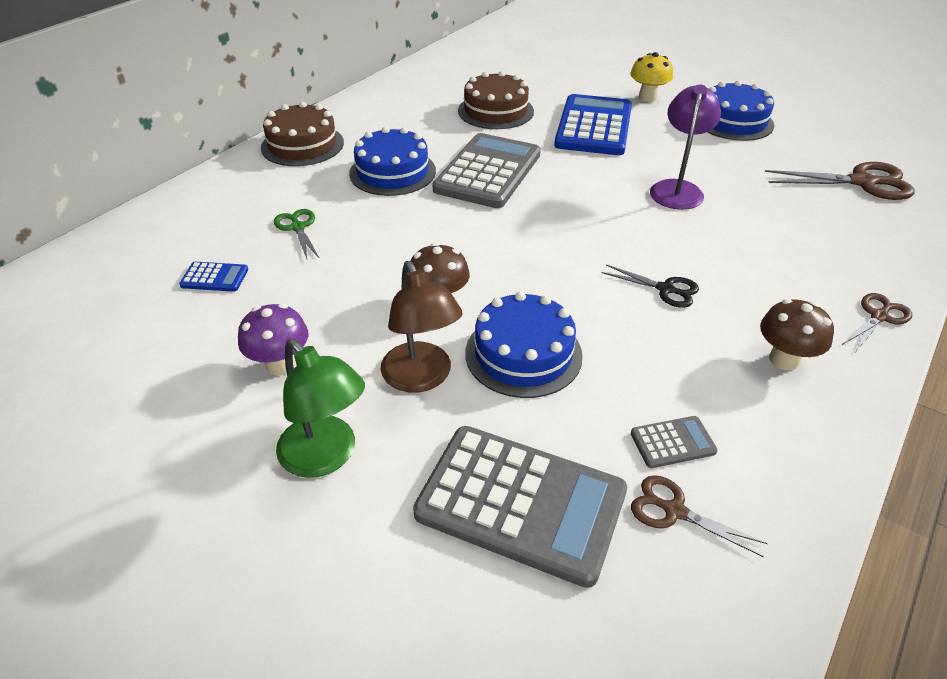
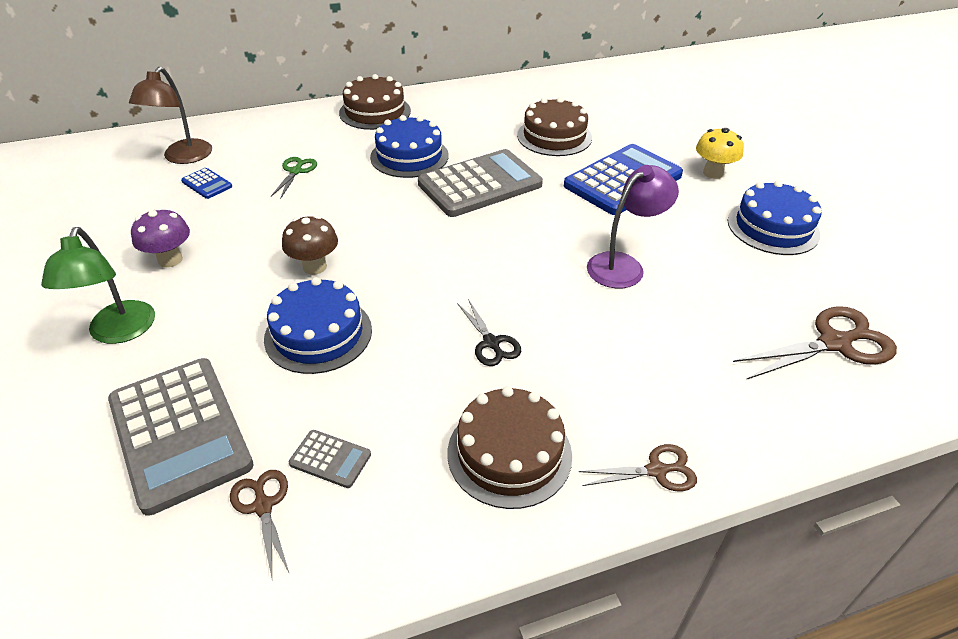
camera: 35 degrees right, 0 degrees up
brown lamp [381,261,462,393] -> brown lamp moved to [129,67,212,164]
brown mushroom [760,299,834,370] -> brown cake [448,386,572,509]
brown scissors [765,162,915,200] -> brown scissors turned 60 degrees counterclockwise [733,306,897,380]

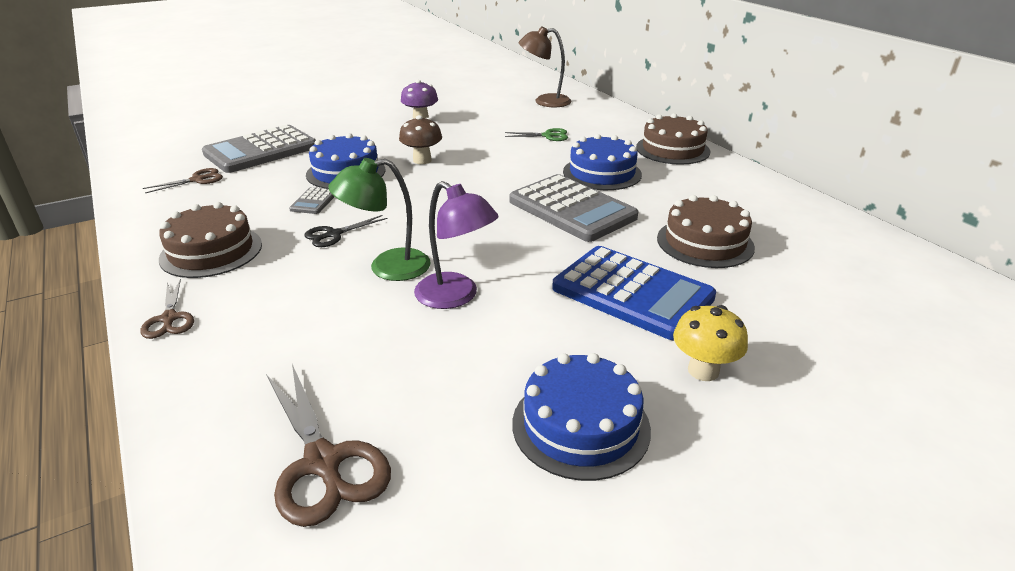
camera: 80 degrees right, 10 degrees down
green lamp [41,227,155,344] -> green lamp moved to [328,158,431,281]
blue calculator [181,168,232,199] -> none
grey calculator [289,430,371,488] -> grey calculator moved to [289,187,335,214]

